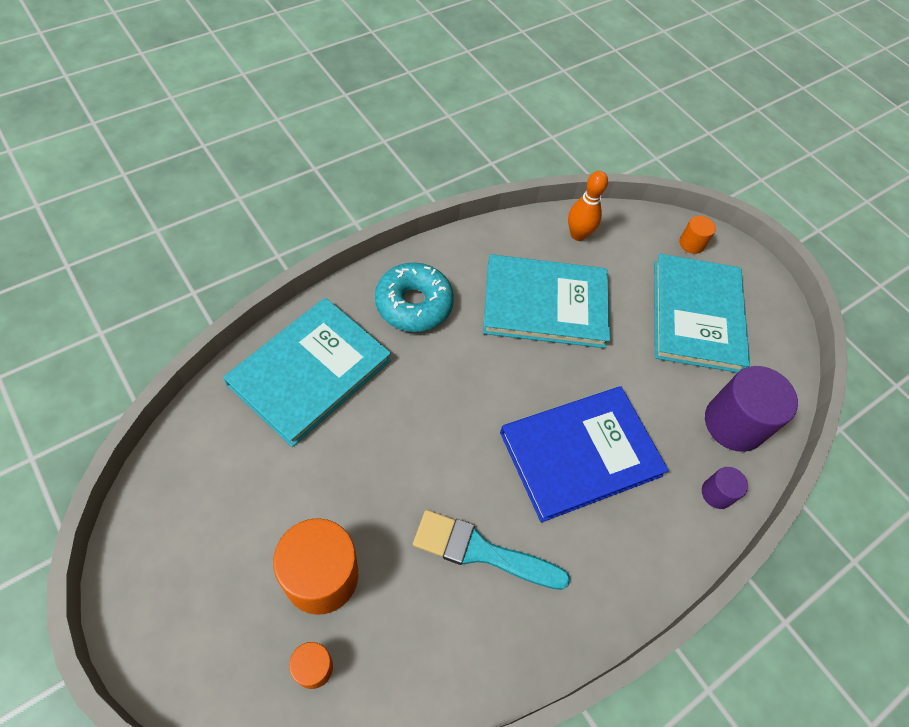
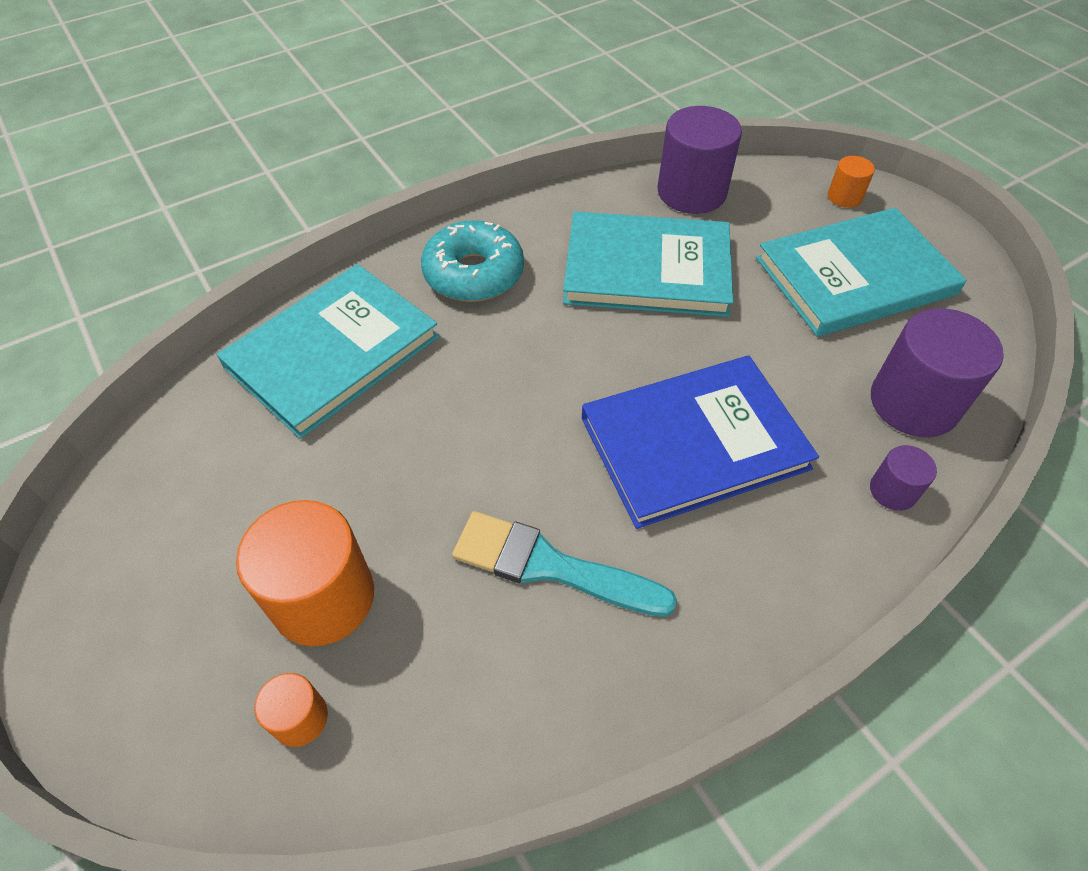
camera: 10 degrees right, 5 degrees down
orange bowling pin [568,171,608,241] -> purple cylinder [657,106,742,214]
turquoise book [654,254,750,373] -> turquoise book turned 60 degrees clockwise [756,208,966,337]

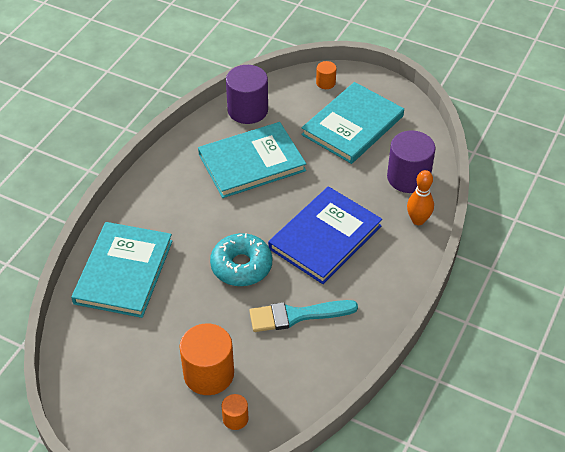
camera: 30 degrees left, 5 degrees down
turquoise donut [421,220,524,302] -> turquoise donut moved to [210,233,272,286]
purple cylinder [870,445,937,511] -> orange bowling pin [407,170,434,225]

